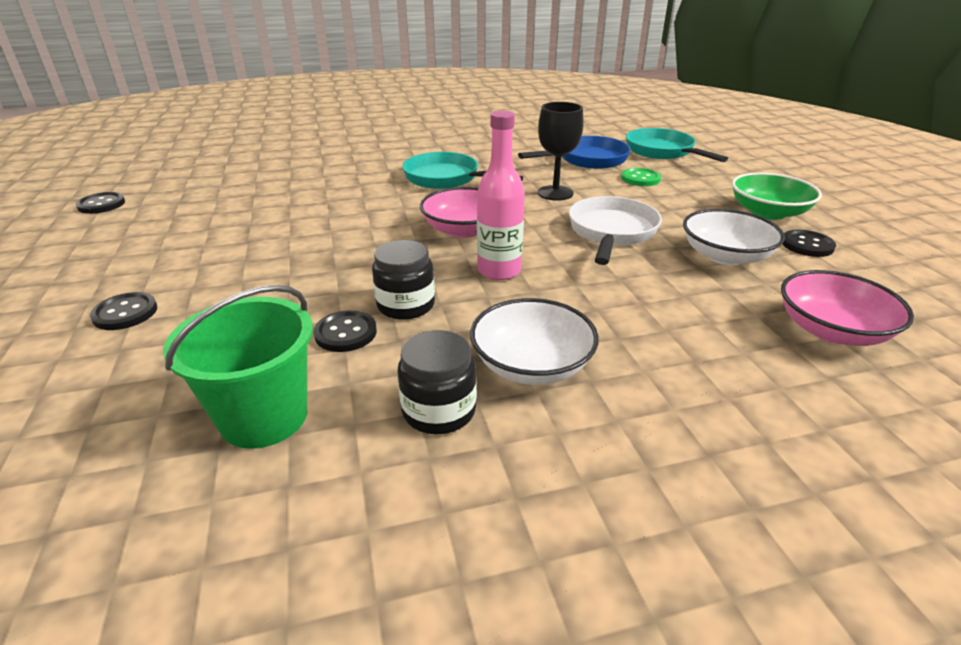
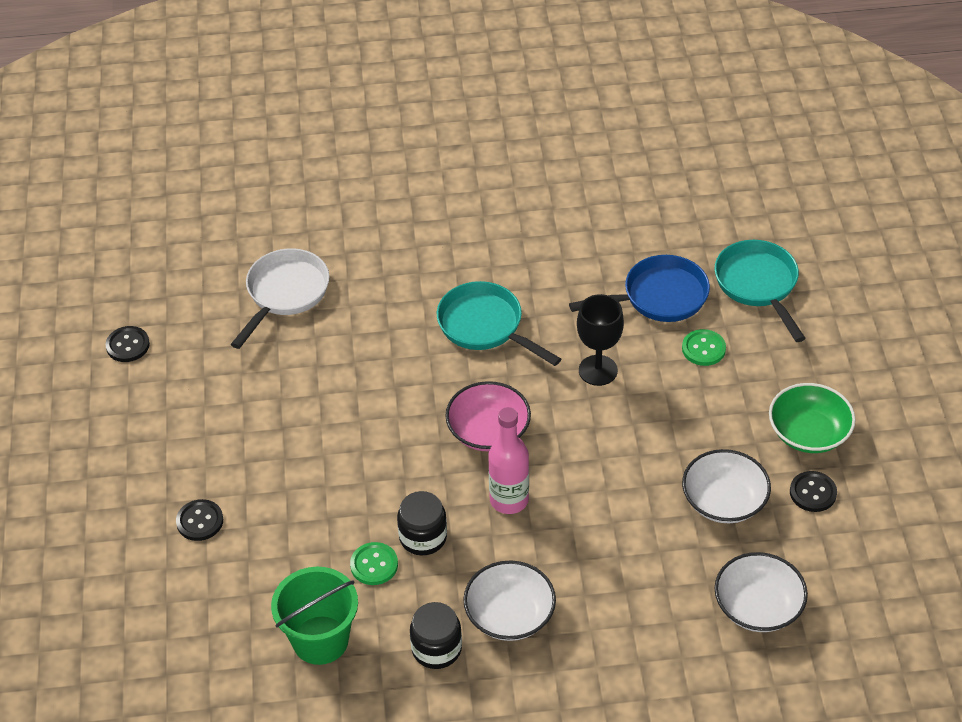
camera: 10 degrees right, 15 degrees up
black button [314,310,377,352] -> green button [350,542,398,585]
white pan [569,196,662,265] -> white pan moved to [231,248,329,349]
pink bowl [781,270,914,346] -> white bowl [714,552,808,632]

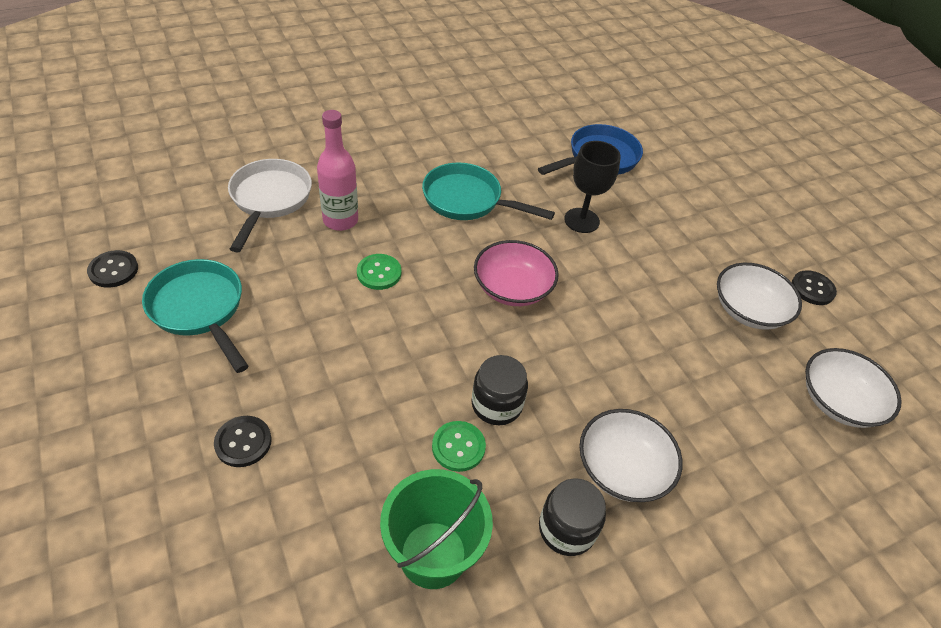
camera: 25 degrees left, 0 degrees up
pink bottle [489,407,529,514] -> pink bottle moved to [317,110,358,231]
green button [682,329,726,366] -> green button moved to [357,254,401,290]
turquoise pan [715,240,806,342] -> turquoise pan moved to [142,259,249,373]
green bowl [769,383,856,453] -> none

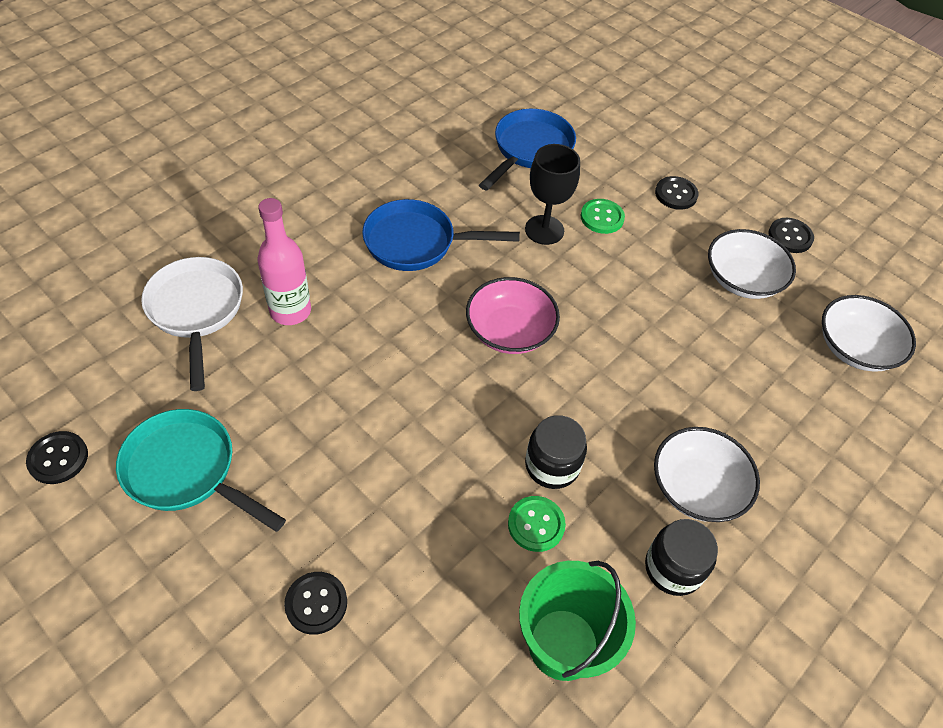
camera: 20 degrees left, 5 degrees up
green button [357,254,401,290] -> green button moved to [581,199,625,234]
turquoise pan [422,162,555,220] -> blue pan [362,199,520,271]
none -> black button [655,176,698,210]

